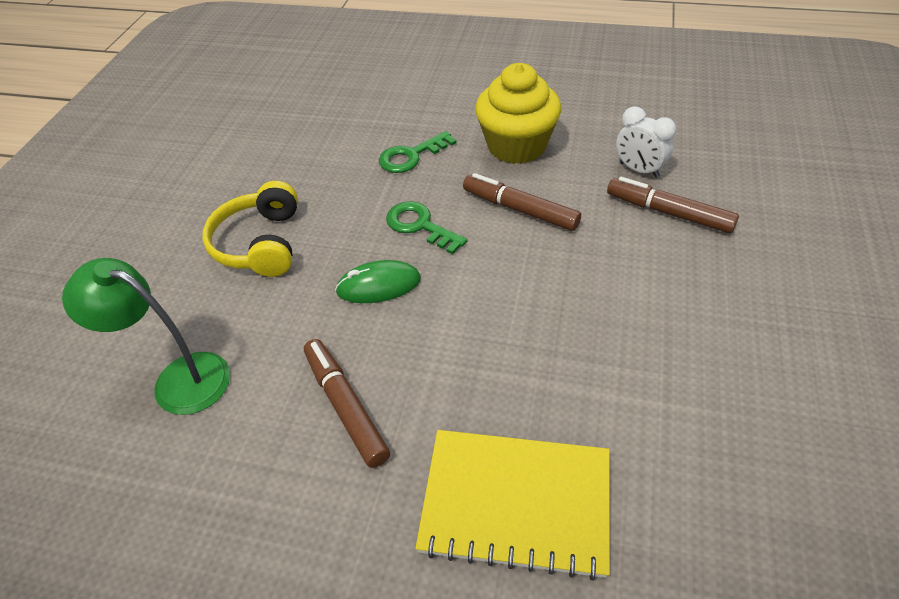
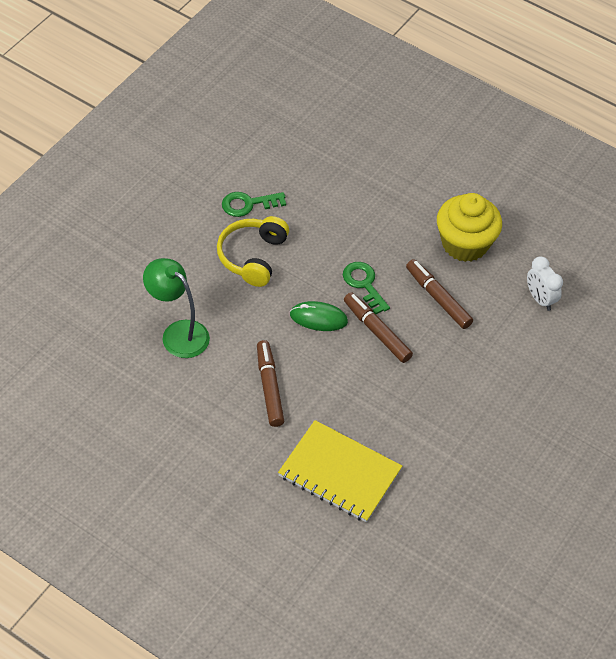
camera: 15 degrees right, 5 degrees up
green key [379,131,456,173] -> green key moved to [222,192,286,217]
brown marker [607,177,739,233] -> brown marker moved to [344,292,413,363]

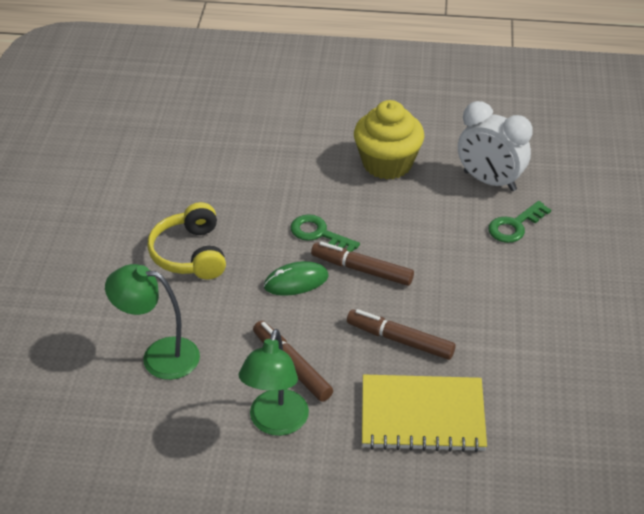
camera: 25 degrees left, 10 degrees down
green key [222,192,286,217] -> green key moved to [488,201,551,243]
brown marker [406,259,473,329] -> brown marker moved to [347,309,456,360]
white clock [527,256,563,311] -> white clock [458,101,533,191], size x1.63
none -> green lamp [239,329,309,436]

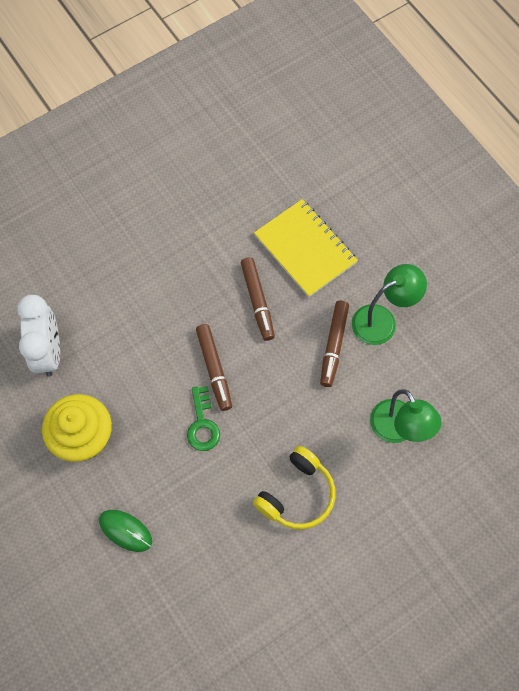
camera: 130 degrees left, 25 degrees up
green mouse [264,261,329,296] -> green mouse moved to [99,510,152,552]
green key [488,201,551,243] -> none

